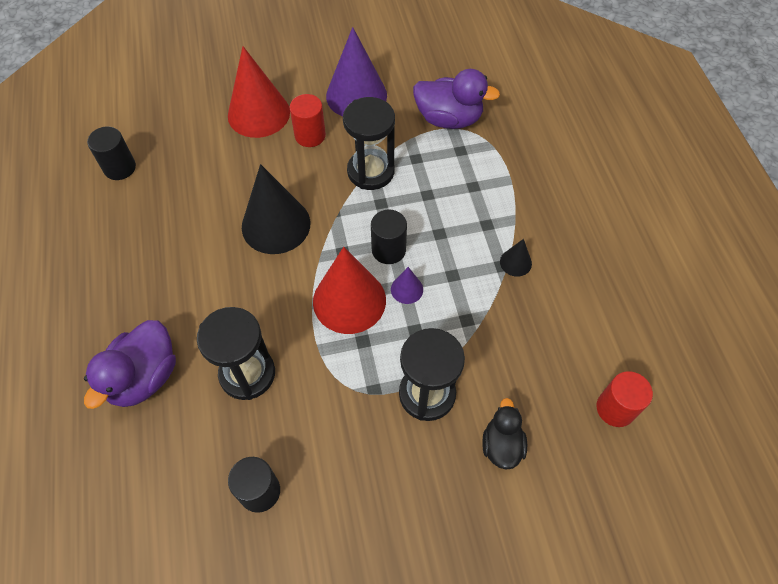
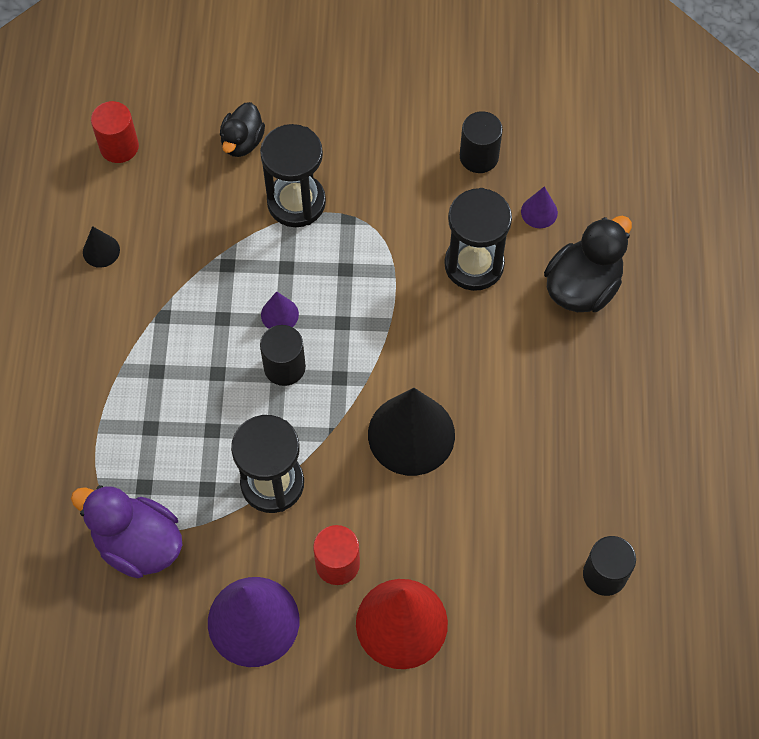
camera: 165 degrees left, 5 degrees up
purple duck [84,320,176,409] -> black duck [544,216,632,312]
red cone [313,247,386,334] -> none
black cone [500,239,532,277] -> black cone moved to [83,226,120,268]
none -> purple cone [521,186,558,228]

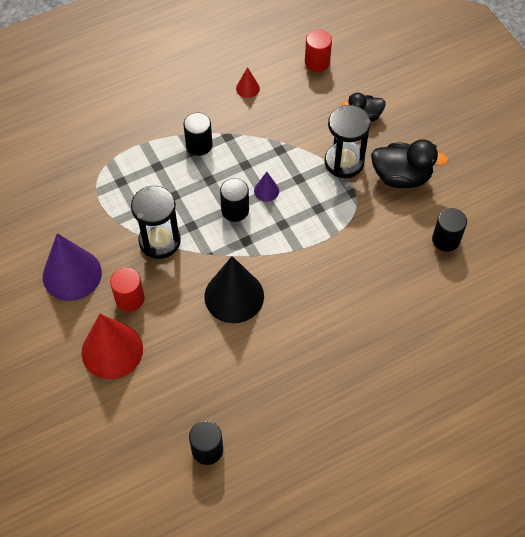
camera: 60 degrees right, 5 degrees down
purple duck [71,485,183,578] -> none
black cone [83,226,120,268] -> red cone [236,67,260,98]
black hourglass [444,188,512,291] -> none
purple cone [521,186,558,228] -> none
black duck [544,216,632,312] -> black duck moved to [371,139,449,188]
none -> black cylinder [183,113,213,156]

